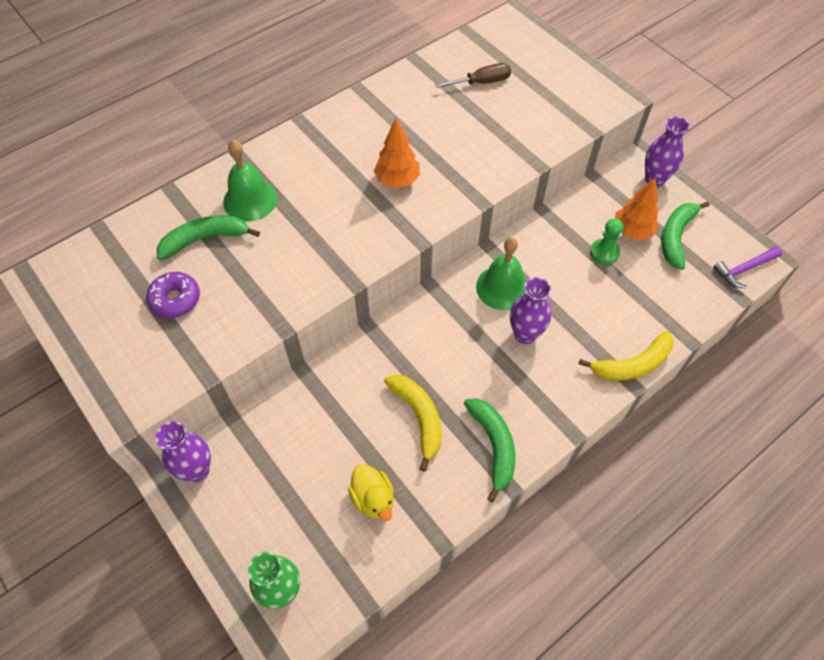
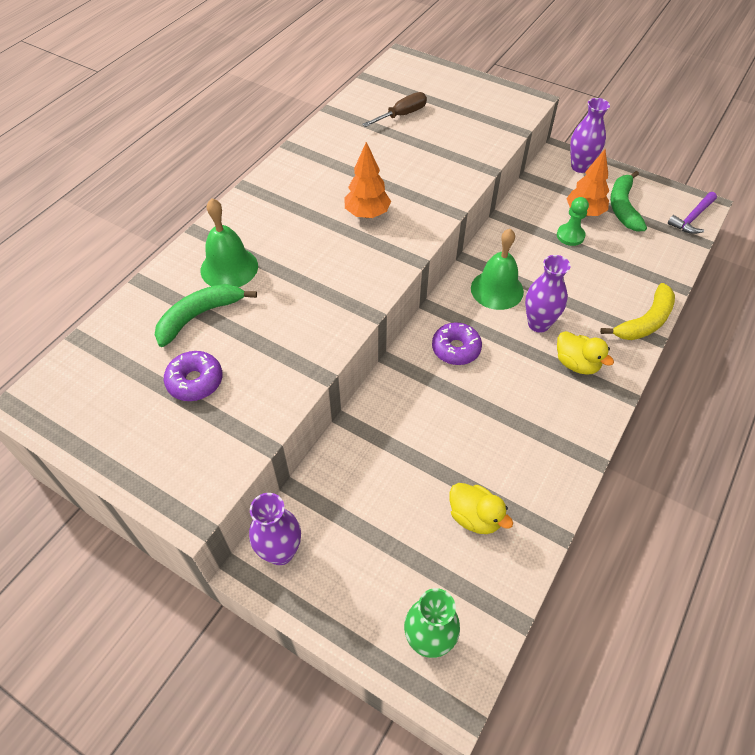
camera: 20 degrees left, 5 degrees down
yellow banana [384,375,442,472] -> none
green banana [464,398,515,502] -> none
none -> purple donut [432,322,482,365]
none -> yellow duck [557,331,614,375]

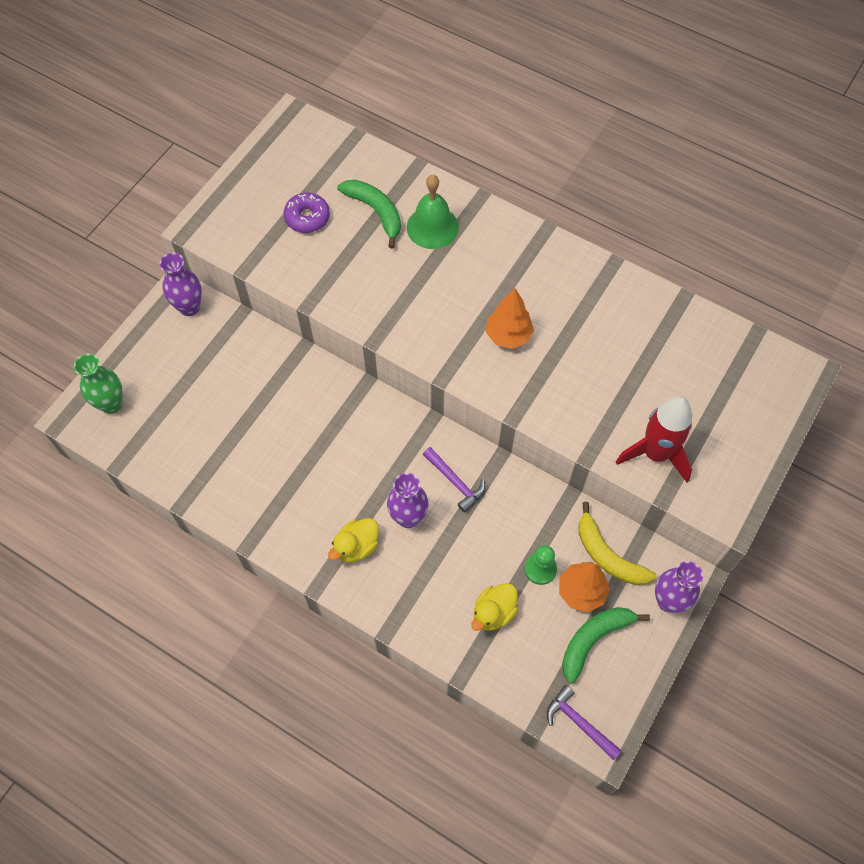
camera: 90 degrees right, 10 degrees up
brown screwdriver [362,92,427,127] -> none
purple donut [432,322,482,365] -> none
yellow duck [450,483,513,534] -> yellow duck moved to [471,583,518,631]
green bell [471,229,524,310] -> purple hammer [423,447,485,513]
yellow banana [600,283,675,340] -> yellow banana moved to [578,502,656,585]
green banana [610,171,647,231] -> green banana turned 45 degrees counterclockwise [562,607,650,684]
none -> red rocket [616,397,692,482]

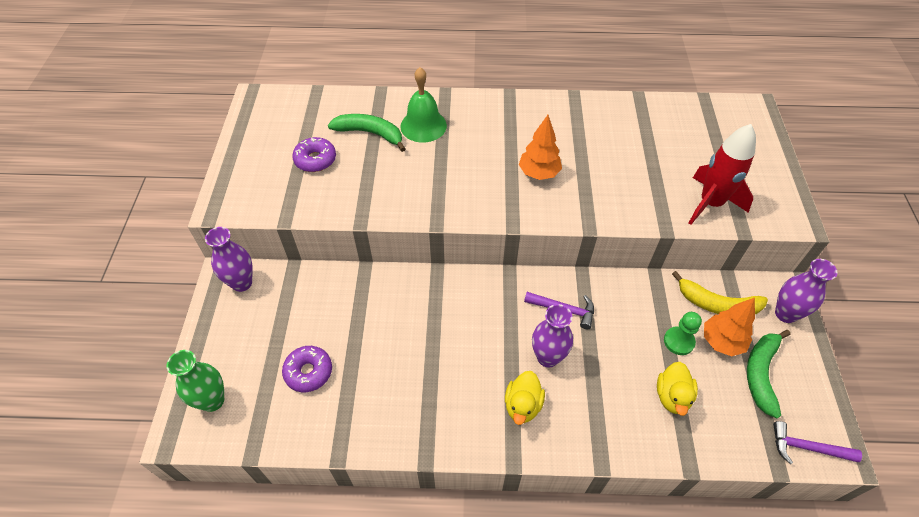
camera: 30 degrees left, 10 degrees down
none -> purple donut [282,346,332,392]

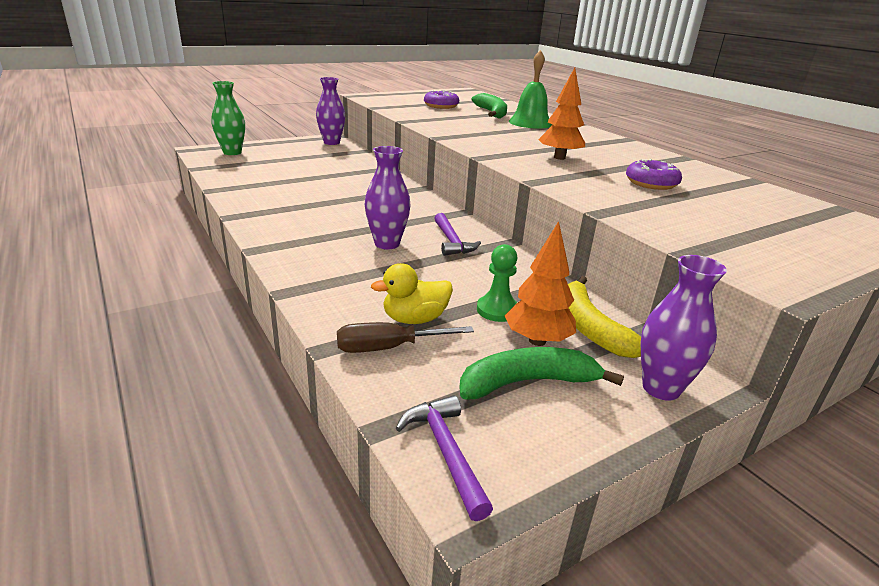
camera: 55 degrees right, 25 degrees down
purple donut [282,346,332,392] -> purple donut moved to [626,159,682,190]
yellow duck [505,371,545,425] -> none
red rocket [689,124,756,225] -> none
none -> brown screwdriver [337,322,474,353]

